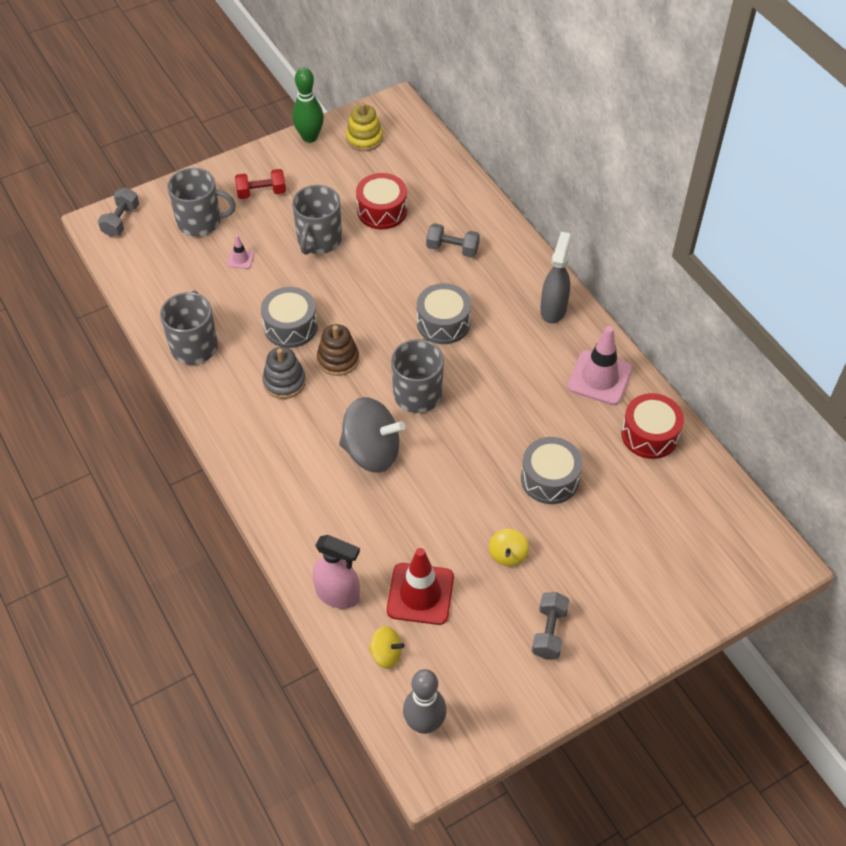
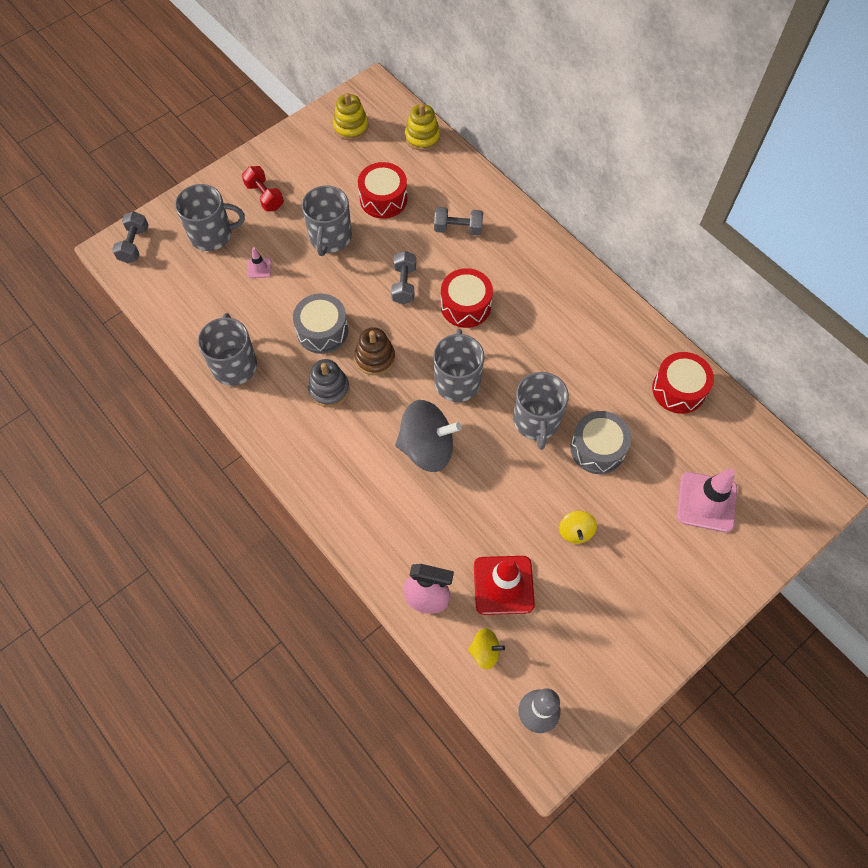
camera: 10 degrees left, 10 degrees up
red dumbbell [235,169,286,199] -> red dumbbell turned 75 degrees clockwise [242,166,284,211]
green bowling pin [292,67,324,143] -> none
grey drum [417,283,471,344] -> red drum [441,268,493,328]
grey dumbbell [532,592,569,659] -> grey dumbbell moved to [391,251,416,304]
grey spray bottle [540,232,571,323] -> none
pink traffic cone [567,326,633,405] -> pink traffic cone moved to [677,468,737,532]
none -> yellow stacking toy [405,103,440,151]
none -> grey mug [513,372,569,450]

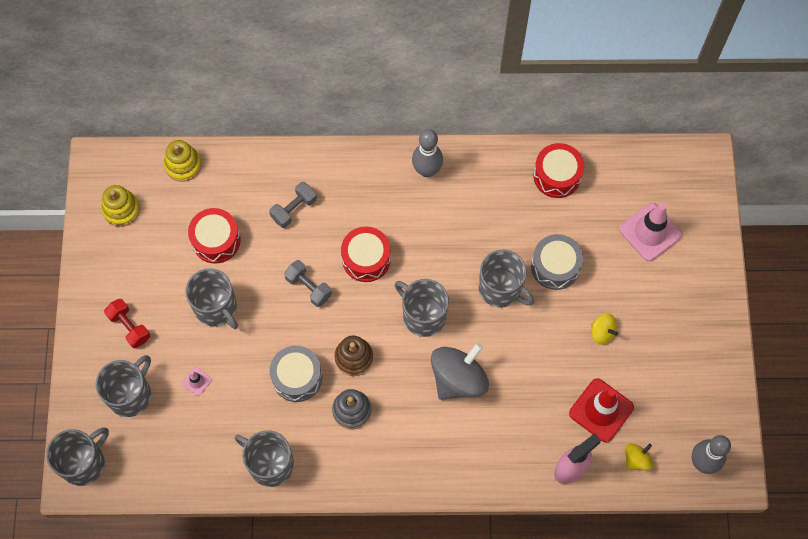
camera: 50 degrees left, 5 degrees up
grey dumbbell [112,211,149,263] -> grey mug [46,427,109,486]
red dumbbell [242,166,284,211] -> red dumbbell turned 45 degrees clockwise [104,299,150,348]
none -> grey bowling pin [412,129,443,177]

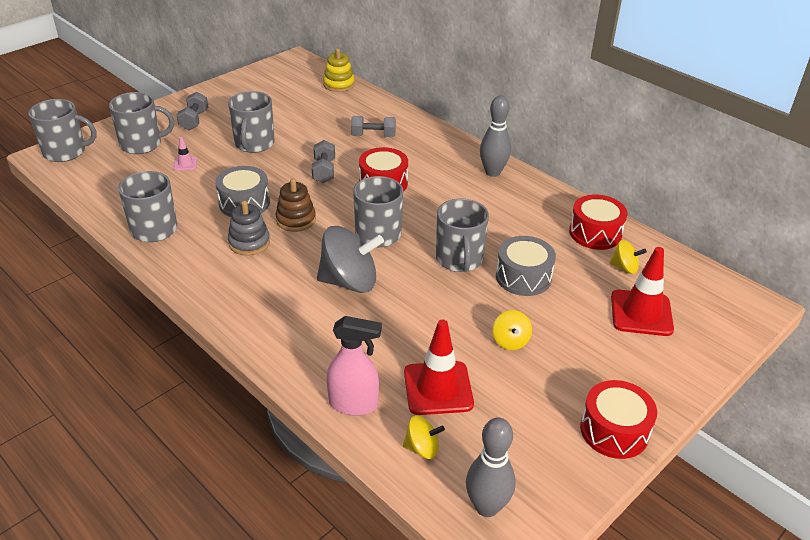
camera: 45 degrees right, 30 degrees down
yellow stacking toy [102,185,140,227] -> none
red dumbbell [104,299,150,348] -> grey dumbbell [177,92,208,130]
red drum [188,208,241,264] -> red drum moved to [580,380,657,459]
pink traffic cone [619,203,682,261] -> red traffic cone [611,247,674,336]
none -> yellow spinning top [609,240,647,274]

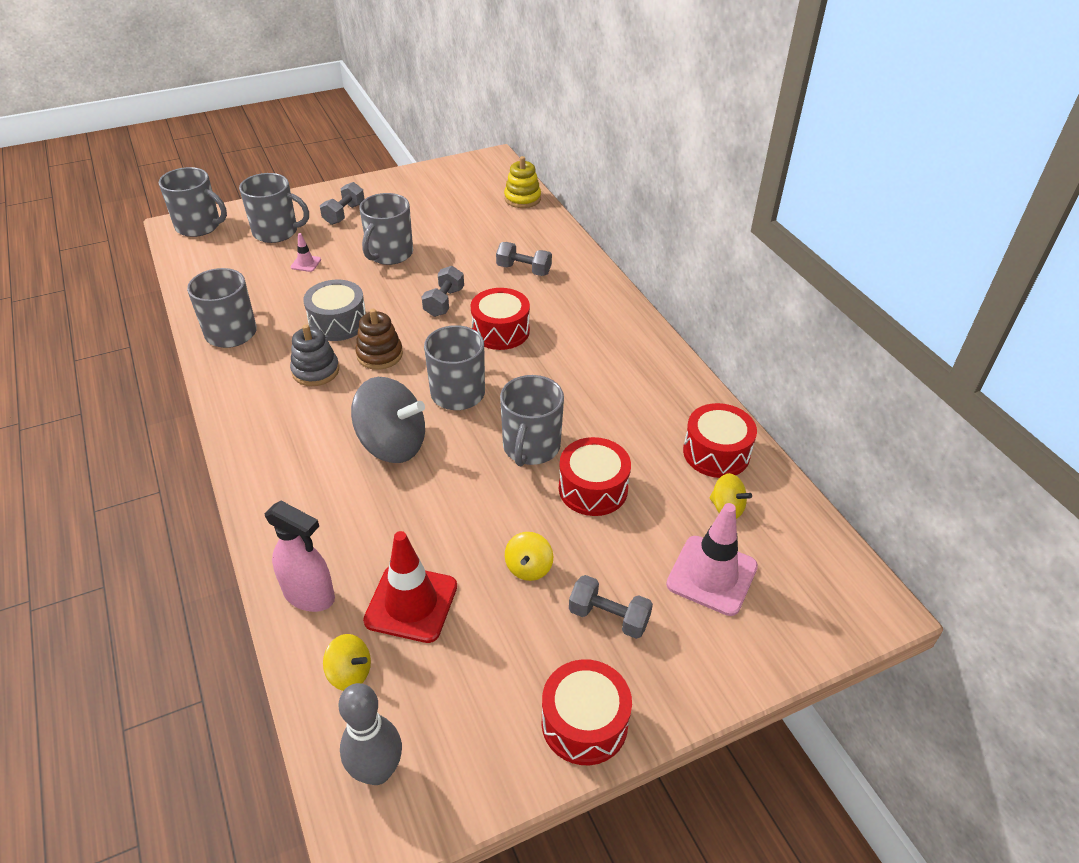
camera: 20 degrees right, 5 degrees up
grey bowling pin [480,96,511,177] -> none
grey drum [496,236,556,296] -> red drum [559,437,631,516]
red traffic cone [611,247,674,336] -> pink traffic cone [666,503,758,616]
none -> grey dumbbell [569,575,653,639]

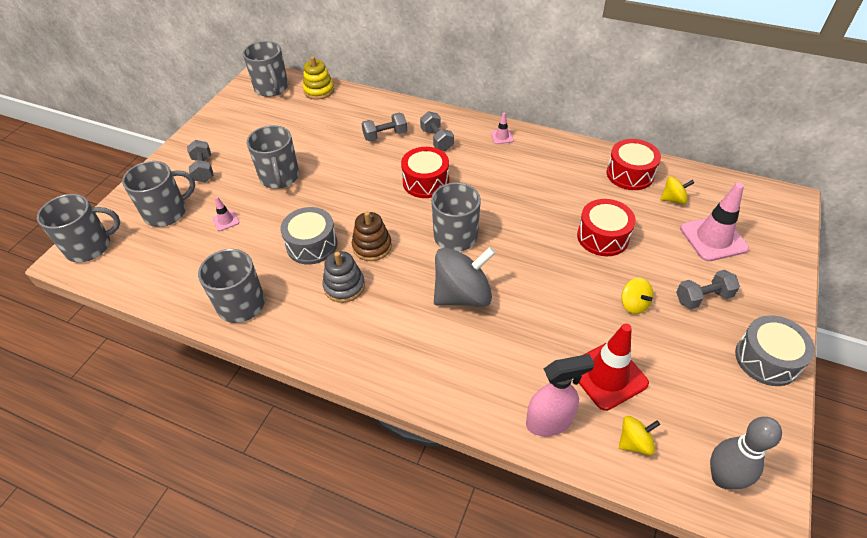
camera: 40 degrees left, 5 degrees up
grey dumbbell [422,266,464,317] -> grey dumbbell moved to [420,111,454,151]
grey mug [500,375,564,466] -> grey mug moved to [243,41,288,97]
red drum [542,659,632,765] -> grey drum [735,315,815,386]
none -> pink traffic cone [491,113,514,144]

